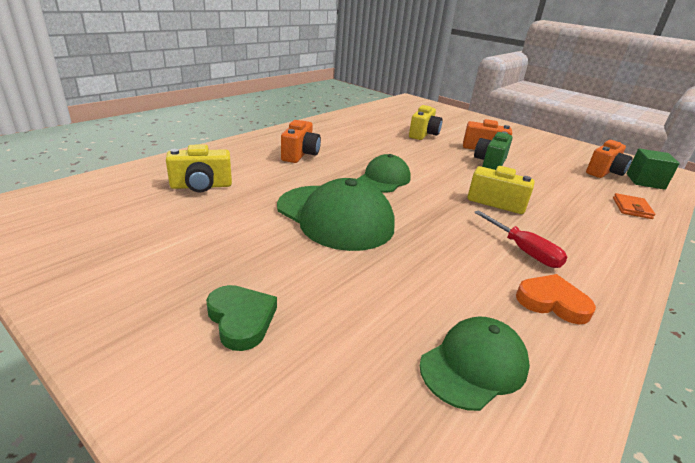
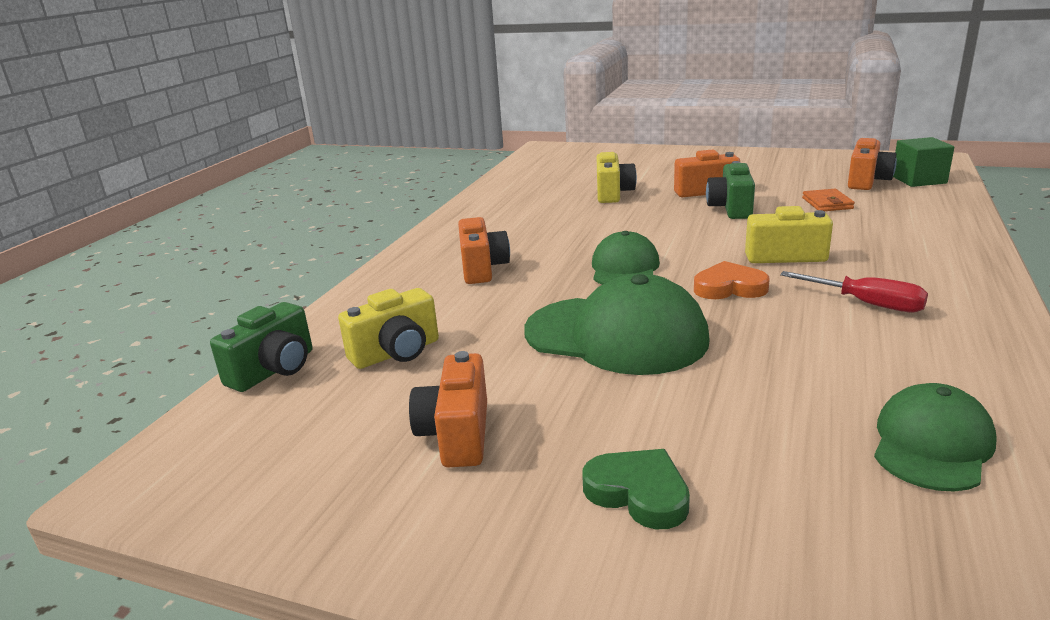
camera: 15 degrees left, 5 degrees down
orange heart [516,274,596,324] -> orange heart moved to [694,261,770,299]
orange wallet [613,193,655,219] -> orange wallet moved to [802,189,855,211]
none -> green camera [210,302,312,392]
none -> orange camera [409,351,487,467]

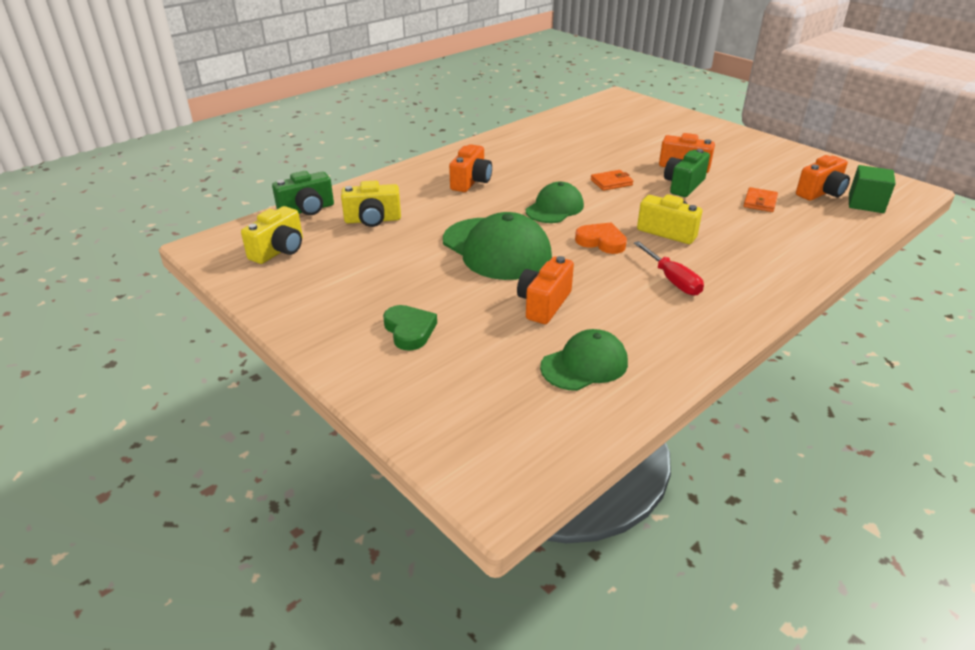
camera: 25 degrees right, 10 degrees up
orange camera [409,351,487,467] -> orange camera moved to [517,256,574,324]
yellow camera [597,152,637,203] -> yellow camera moved to [241,206,303,264]
none -> orange wallet [591,170,633,191]

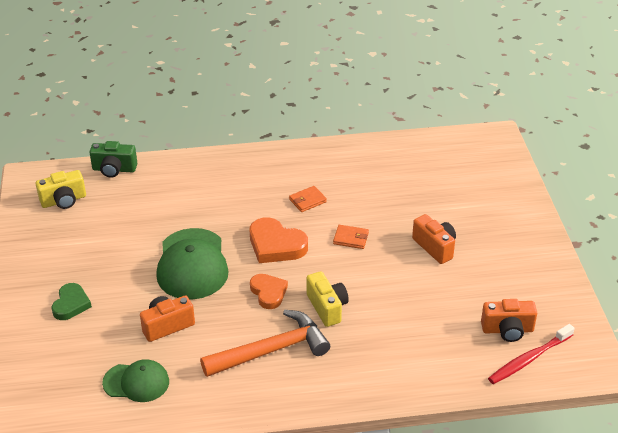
camera: 35 degrees right, 5 degrees up
yellow camera [341,181,401,227] -> none
orange camera [449,144,492,192] -> none
green cap [526,182,584,223] -> orange heart [250,217,308,263]
red screwdriver [634,241,704,296] -> orange hammer [200,310,330,377]
green camera [664,149,710,197] -> none
orange wallet [744,187,778,212] -> orange wallet moved to [289,186,327,212]
green cube [849,165,896,213] -> red toothbrush [488,324,575,384]

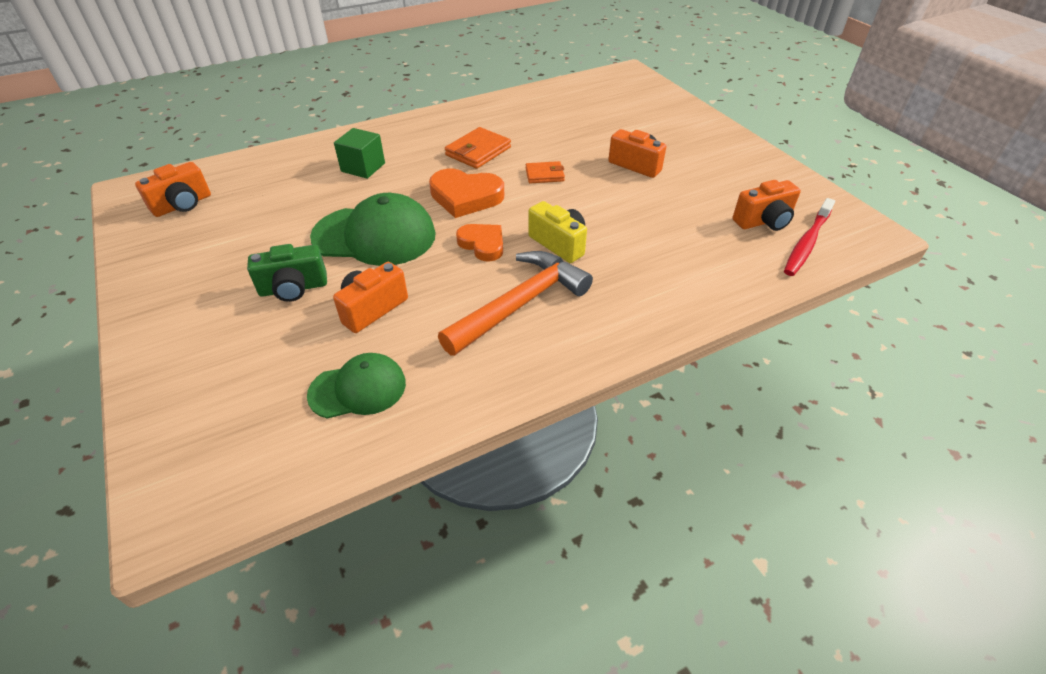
camera: 20 degrees left, 5 degrees up
yellow camera [36,170,86,209] -> orange camera [135,162,211,217]
green heart [51,283,92,320] -> none
green camera [89,141,137,178] -> green camera moved to [247,244,327,302]
green cap [156,228,229,299] -> green cap turned 60 degrees counterclockwise [310,193,436,266]
orange wallet [289,186,327,212] -> orange wallet [445,127,511,169], size x1.57
none -> green cube [334,128,385,179]

